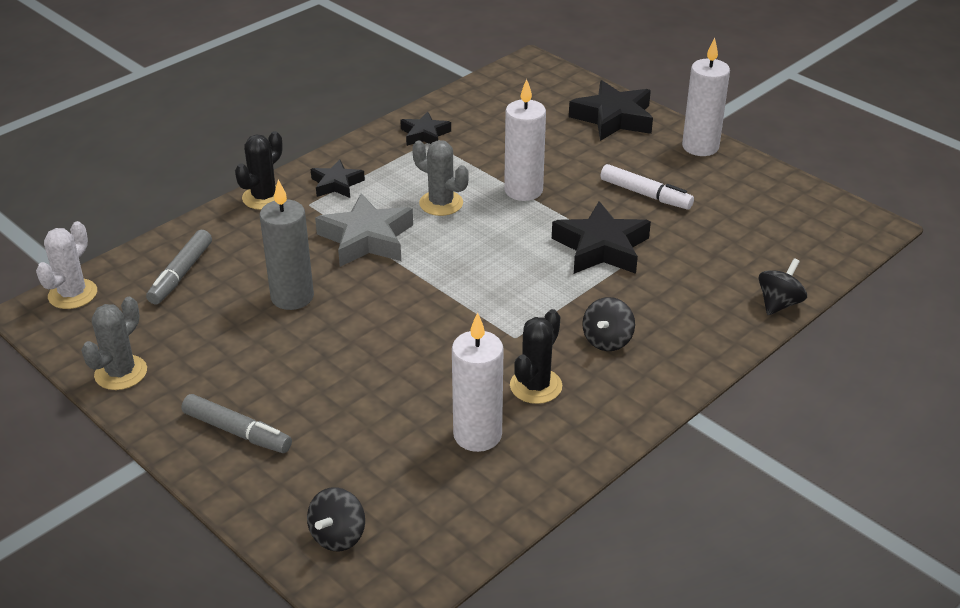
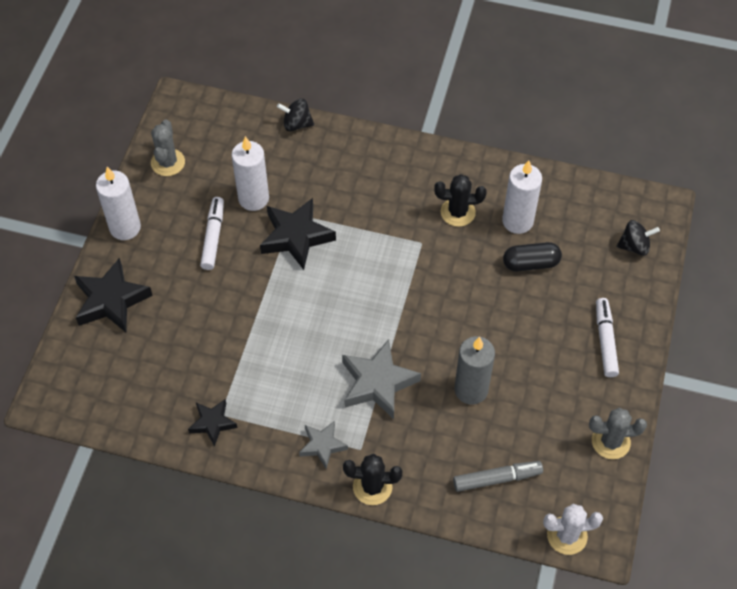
camera: 120 degrees left, 20 degrees up
grey marker [181,394,292,453] -> white marker [596,298,619,377]
black star [311,159,365,198] -> grey star [299,421,348,469]
grey cactus [412,140,469,216] -> grey cactus moved to [151,119,185,176]
white candle [504,79,546,201] -> white candle moved to [232,136,269,211]
black spinning top [582,297,635,351] -> none
none -> black capsule [503,242,562,271]

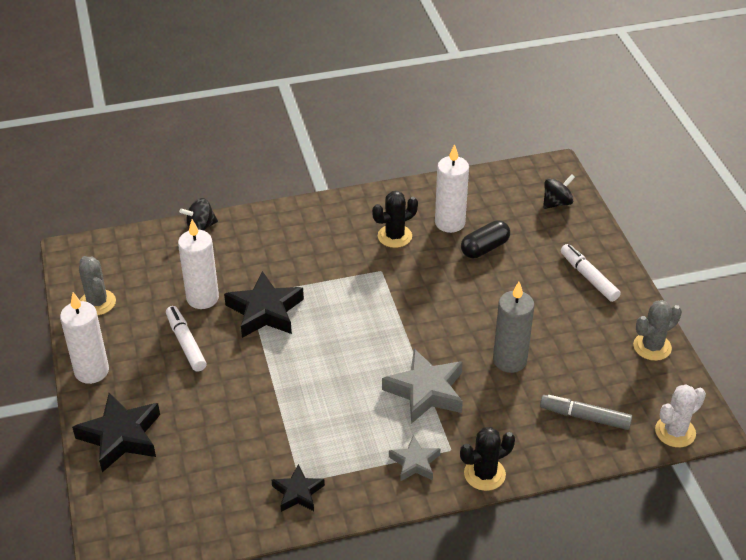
camera: 30 degrees left, 15 degrees down
grey marker [453,461,543,492] -> grey marker turned 120 degrees counterclockwise [540,395,632,430]

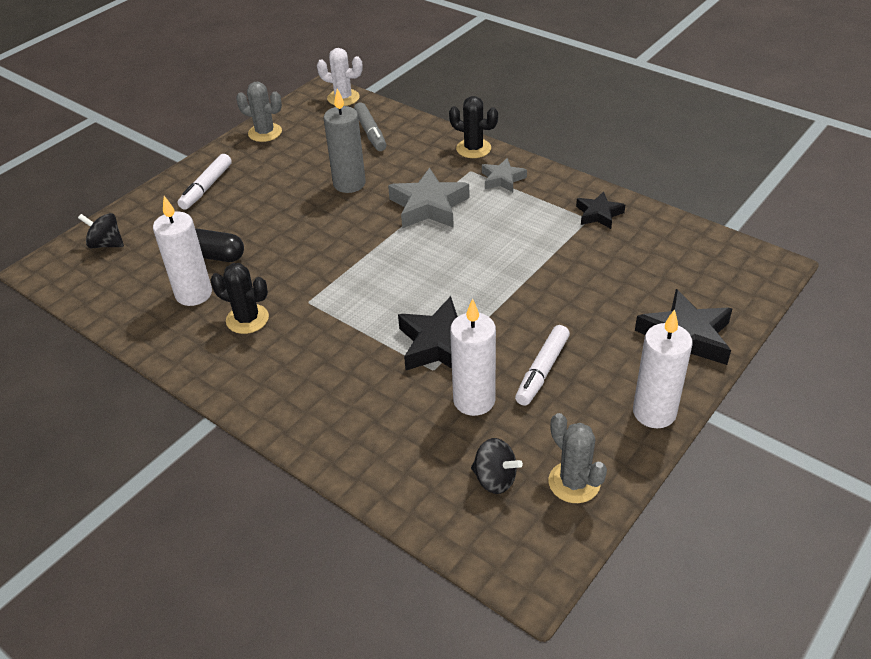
camera: 125 degrees left, 0 degrees up
grey cactus [79,256,116,315] -> grey cactus turned 60 degrees counterclockwise [549,413,607,503]
black spinning top [179,198,218,231] -> black spinning top moved to [471,438,523,494]

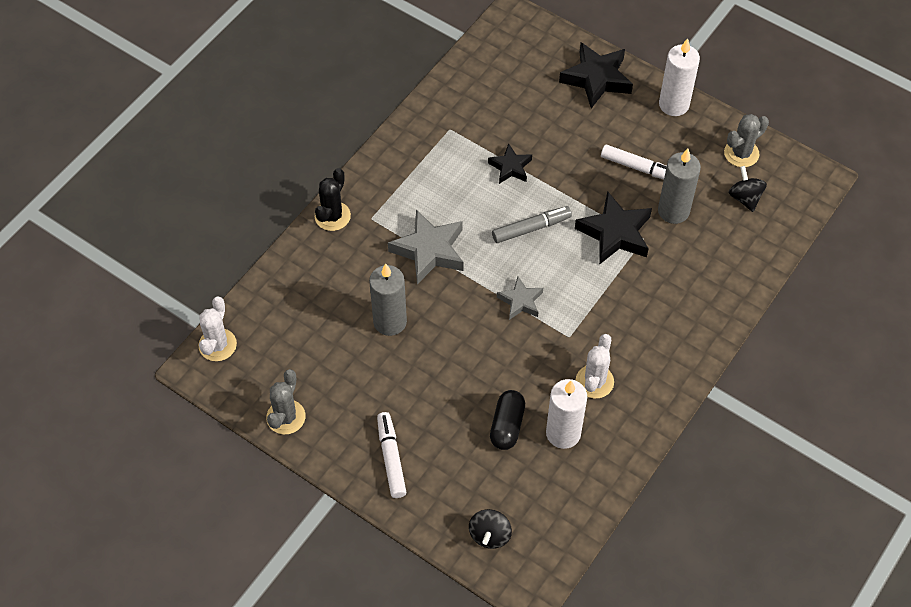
camera: 95 degrees left, 15 degrees up
white marker [178,154,232,210] -> white marker turned 120 degrees counterclockwise [377,412,407,498]
black cactus [210,263,269,334] -> white cactus [576,334,614,399]
grey marker [354,102,386,151] -> grey marker moved to [492,206,572,243]
white candle [450,298,496,416] -> grey candle [658,148,701,224]
black spinning top [471,438,523,494] -> black spinning top turned 45 degrees counterclockwise [729,166,767,212]
grey star [482,158,527,192] -> grey star moved to [497,276,543,320]
black star [576,191,625,229] -> black star moved to [488,143,532,184]

